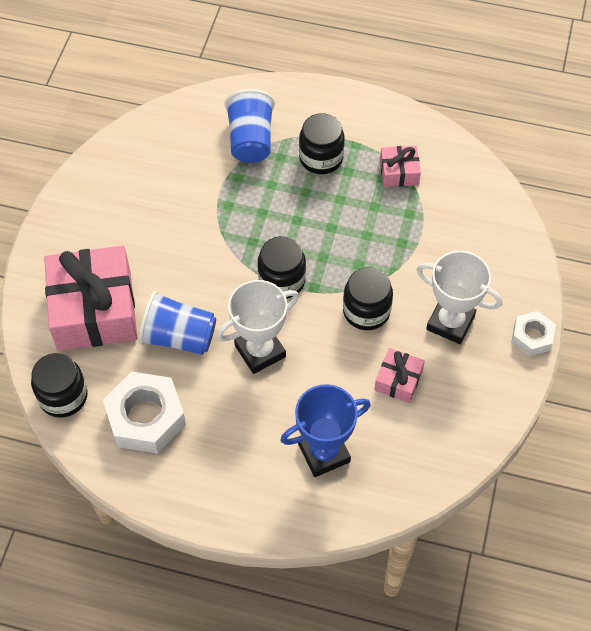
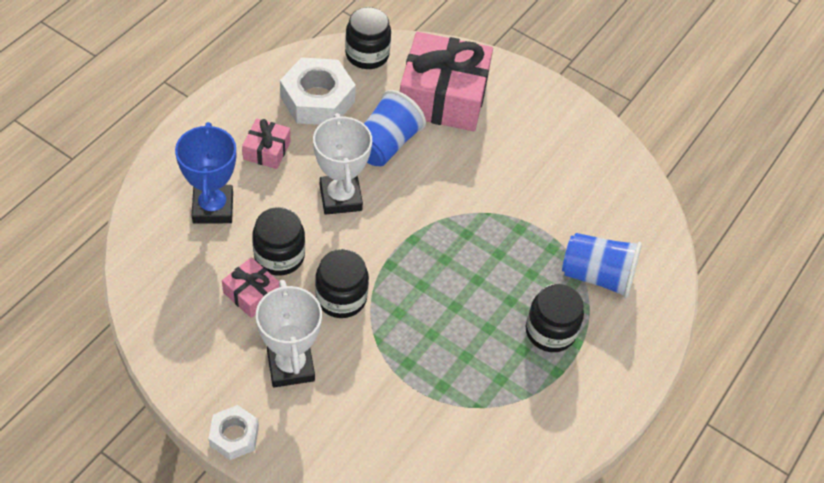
camera: 105 degrees right, 5 degrees down
black jar [258,236,306,299] -> black jar moved to [252,207,305,276]
pink gift [380,146,421,187] -> pink gift moved to [242,118,291,169]
white trophy [416,251,502,344] -> white trophy turned 60 degrees counterclockwise [256,280,322,387]

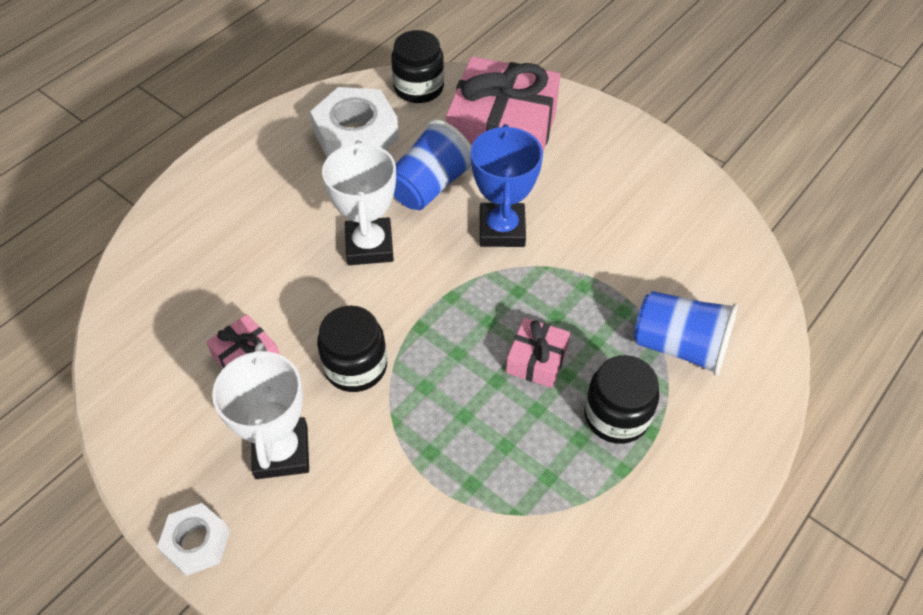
camera: 10 degrees right, 0 degrees up
blue trophy [175,122,236,224] -> blue trophy moved to [470,124,543,247]
pink gift [242,118,291,169] -> pink gift moved to [506,318,570,388]
black jar [252,207,305,276] -> none

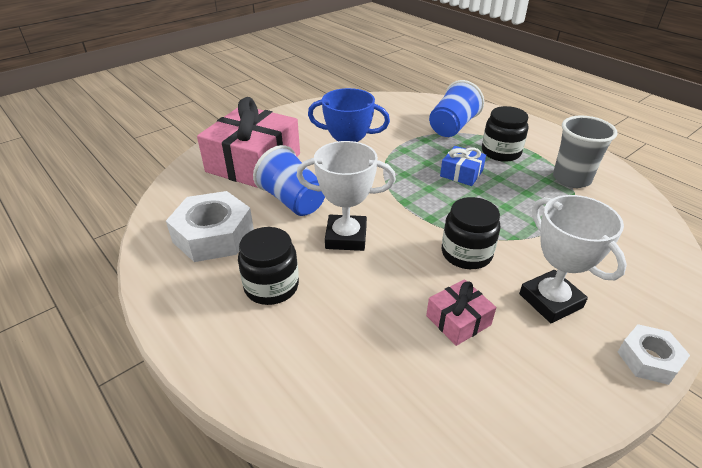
camera: 80 degrees left, 15 degrees down
white trophy [212,343,309,479] -> white trophy turned 60 degrees clockwise [519,195,627,323]
black jar [391,30,444,103] -> black jar moved to [238,227,299,305]
pink gift [506,318,570,388] -> blue gift [440,146,486,186]
none -> grey cup [553,115,618,188]

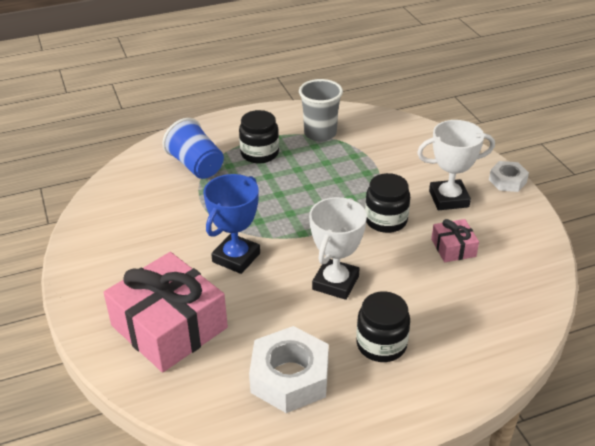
camera: 70 degrees left, 0 degrees up
blue cup [253,145,325,216] -> none
blue gift [440,146,486,186] -> none

